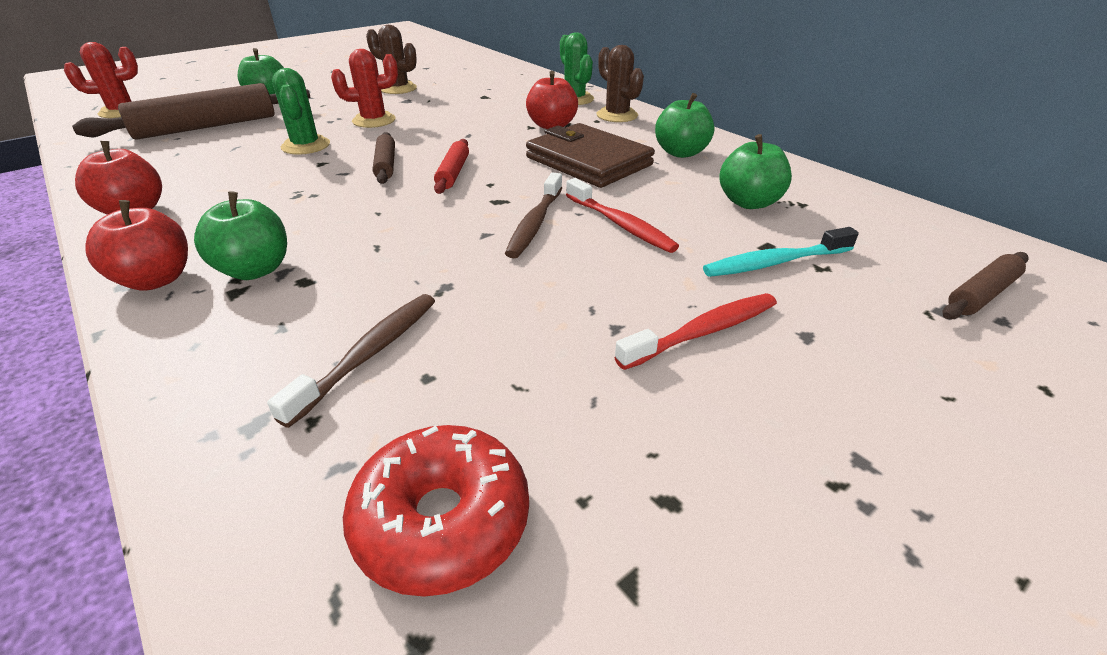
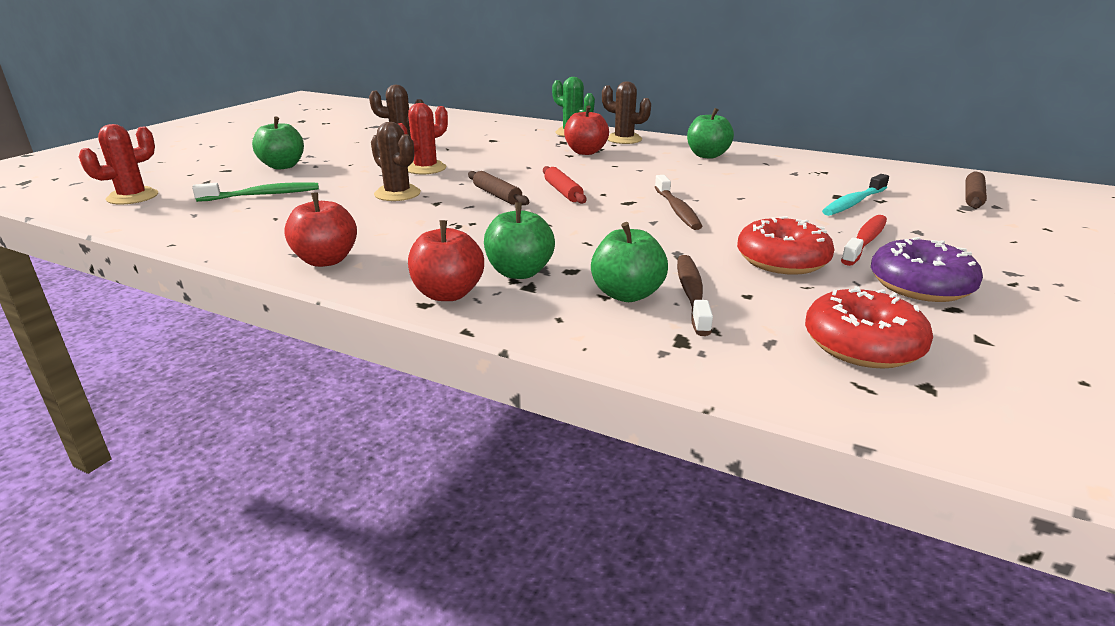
camera: 25 degrees left, 10 degrees down
brown rolling pin [72,83,310,140] -> green toothbrush [192,182,319,202]
green cactus [272,68,330,155] -> brown cactus [371,122,421,201]
brown wallet [526,123,655,188] -> none
red toothbrush [566,178,679,253] -> none
green apple [719,134,792,209] -> green apple moved to [591,222,668,302]
none -> red donut [737,216,834,275]
none -> purple donut [871,237,983,302]

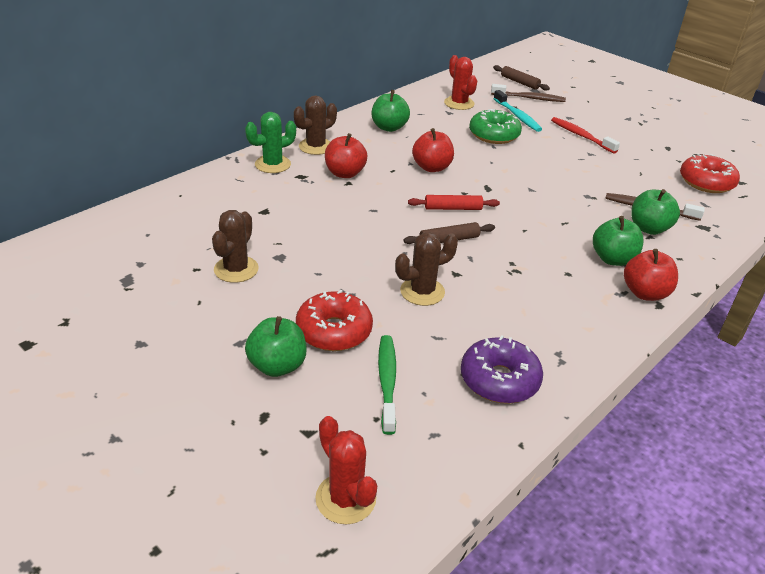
camera: 75 degrees left, 10 degrees up
red apple [284,192,357,267] -> red apple moved to [412,128,454,172]
red cactus [398,103,448,174] -> red cactus moved to [444,55,477,110]
brown toothbrush [655,175,703,230] -> brown toothbrush moved to [491,84,566,102]
red donut [737,216,834,275] -> red donut moved to [296,290,373,351]
purple donut [871,237,983,302] -> purple donut moved to [461,336,543,404]
none -> green donut [469,109,522,144]

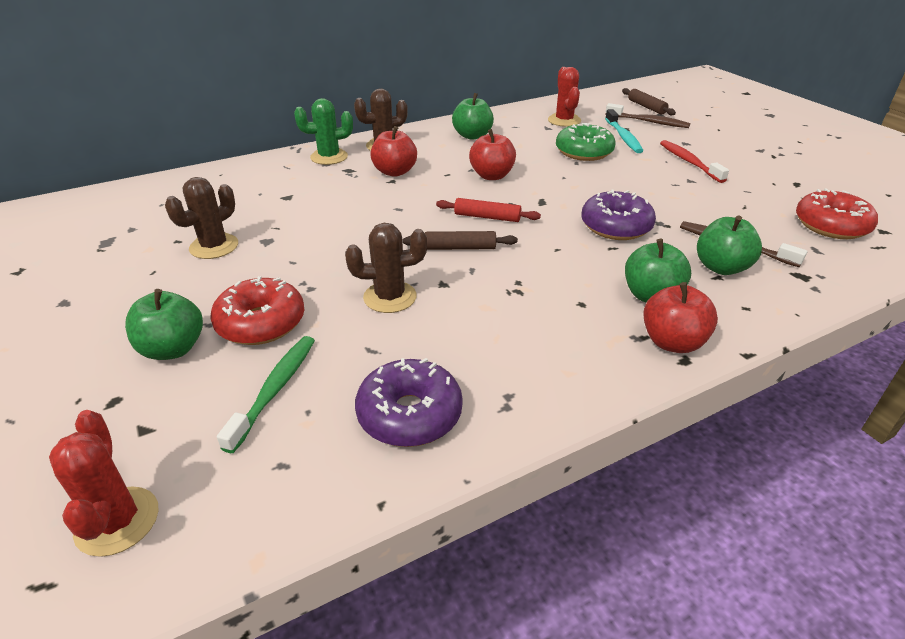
camera: 20 degrees right, 0 degrees up
none -> purple donut [581,190,656,240]

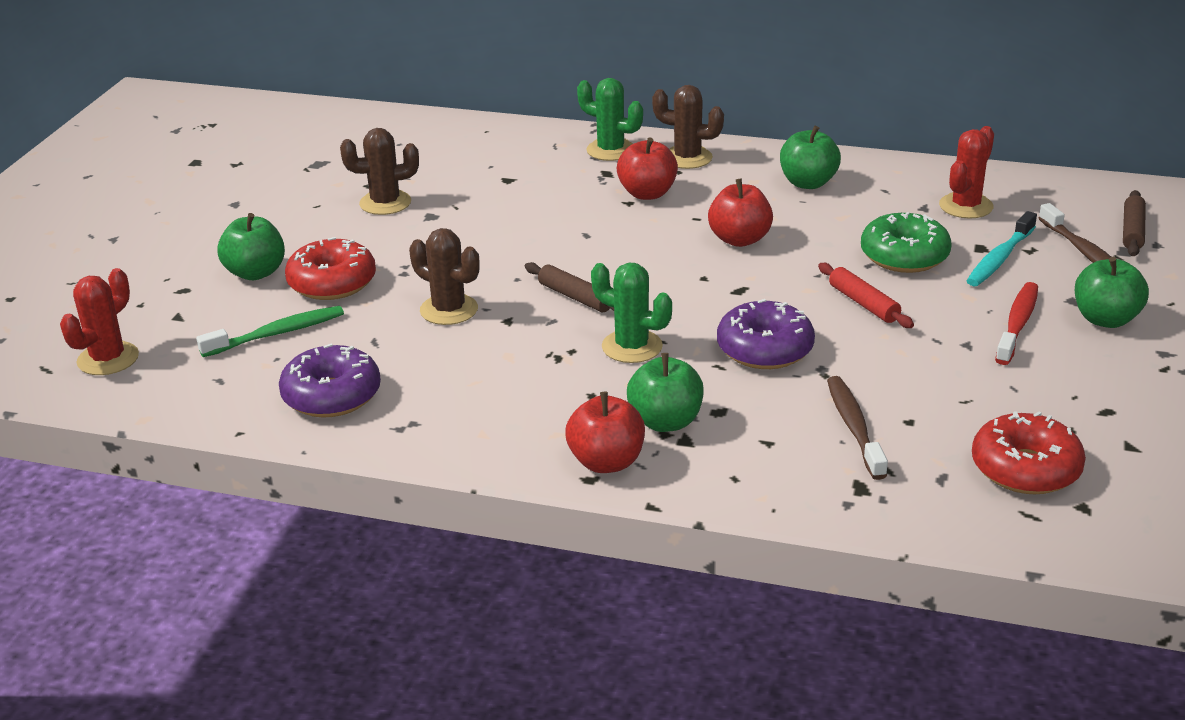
camera: 45 degrees right, 5 degrees down
red rolling pin [436,198,541,222] -> red rolling pin moved to [818,263,914,328]
green apple [697,216,762,275] -> green apple moved to [1075,257,1149,328]
none -> green cactus [591,263,672,363]

